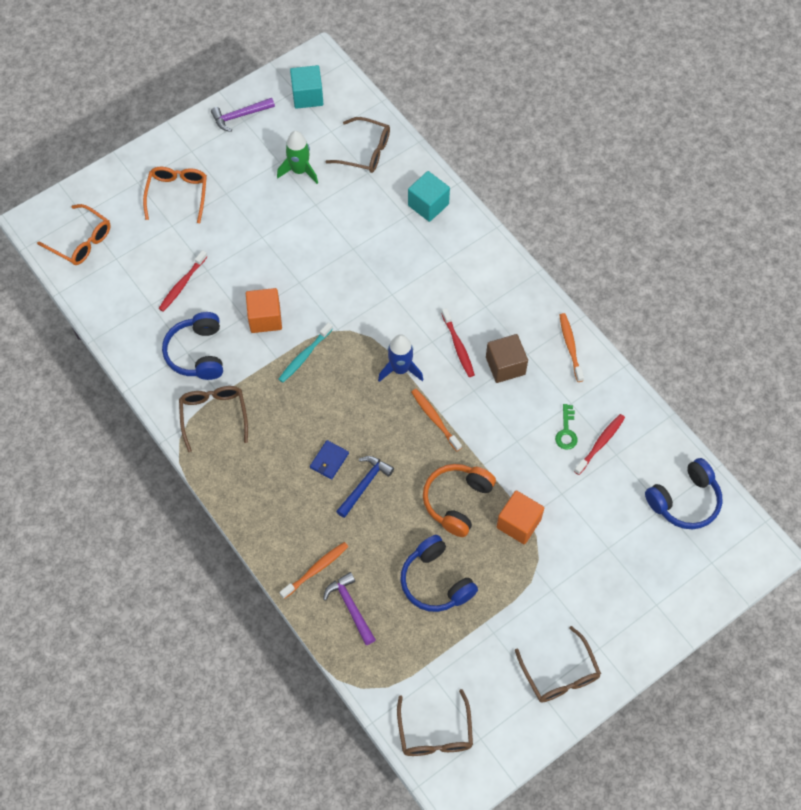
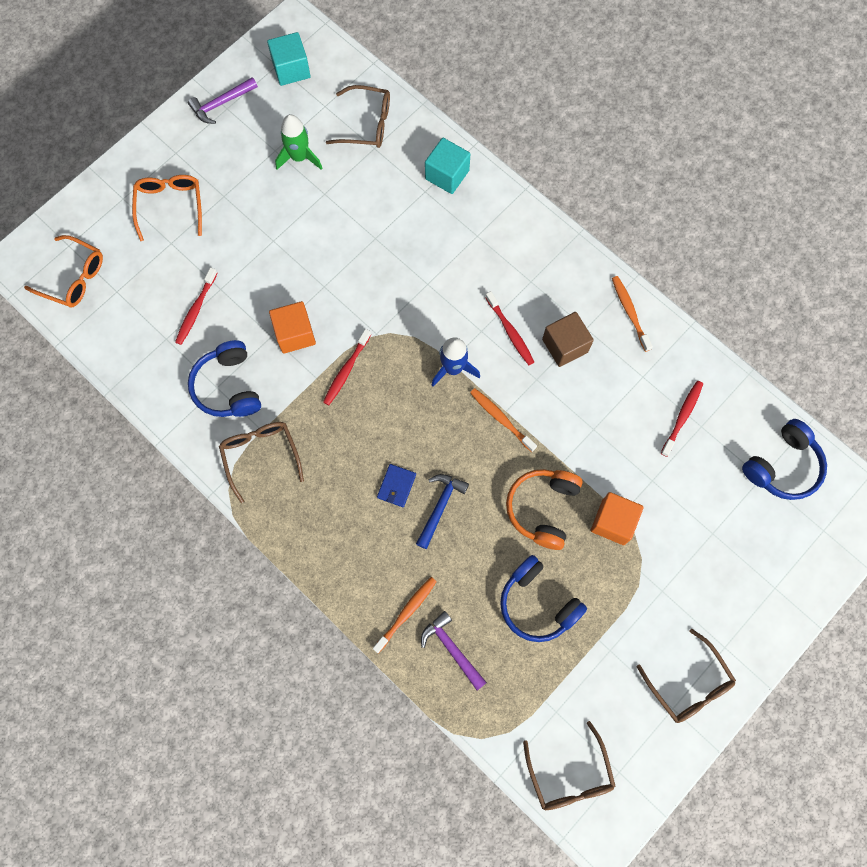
camera: 10 degrees left, 10 degrees up
turquoise toothbrush [279,323,333,383] -> red toothbrush [323,329,371,405]
green key [555,404,578,450] -> none

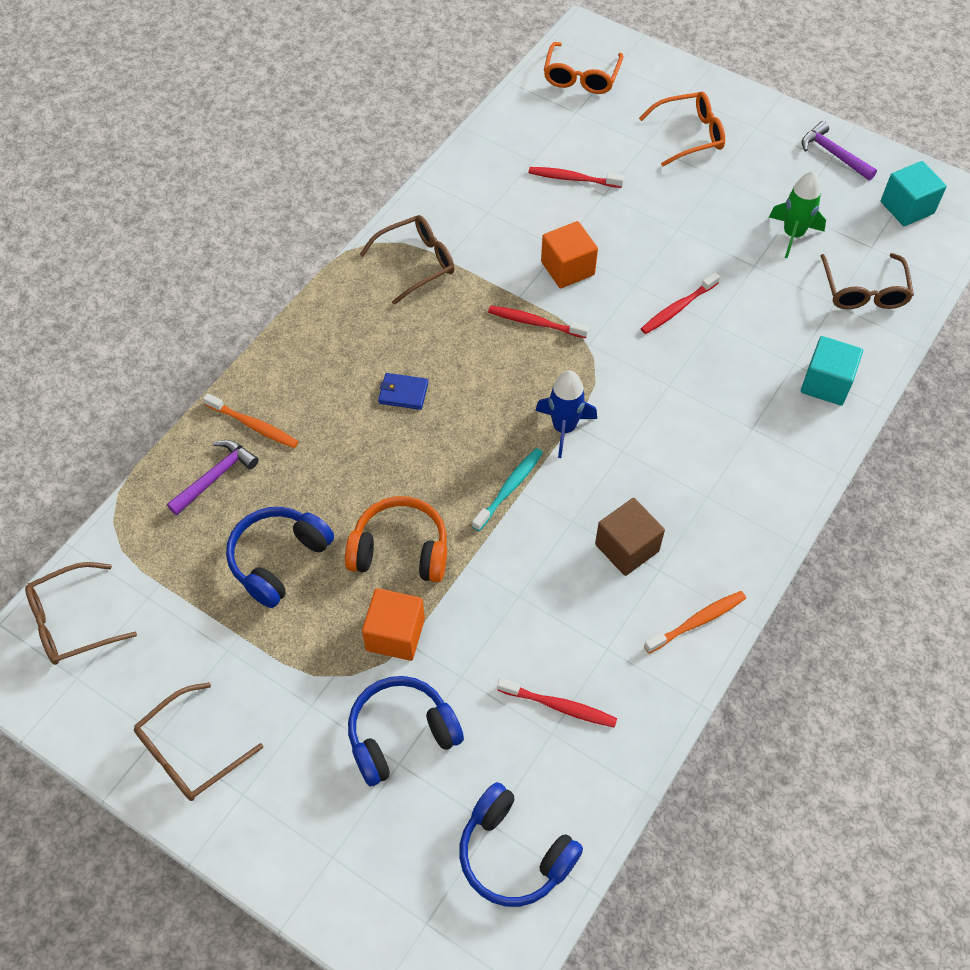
camera: 80 degrees right, 15 degrees down
blue headphones [188,340,261,417] -> blue headphones moved to [348,676,464,786]
blue hammer [416,474,469,549] -> none
orange toothbrush [470,388,537,452] -> turquoise toothbrush [472,448,543,531]
red toothbrush [485,291,534,365] -> red toothbrush moved to [641,272,720,334]

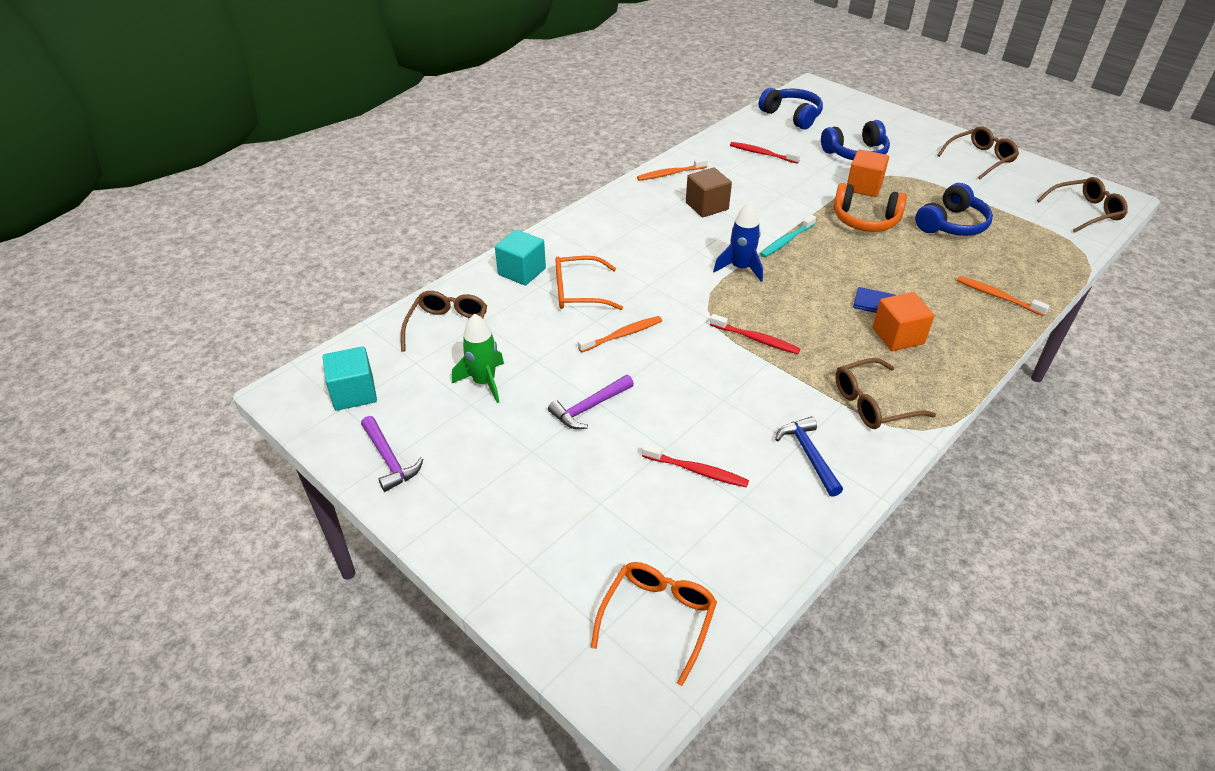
camera: 170 degrees left, 15 degrees down
purple hammer [167,440,259,515] -> purple hammer moved to [548,375,634,429]
orange cube [541,221,598,288] -> orange cube moved to [872,292,935,351]
orange glasses [639,92,725,167] -> orange glasses moved to [556,256,623,310]
red toothbrush [641,272,720,334] -> orange toothbrush [578,316,662,352]
none -> blue hammer [775,416,843,497]

